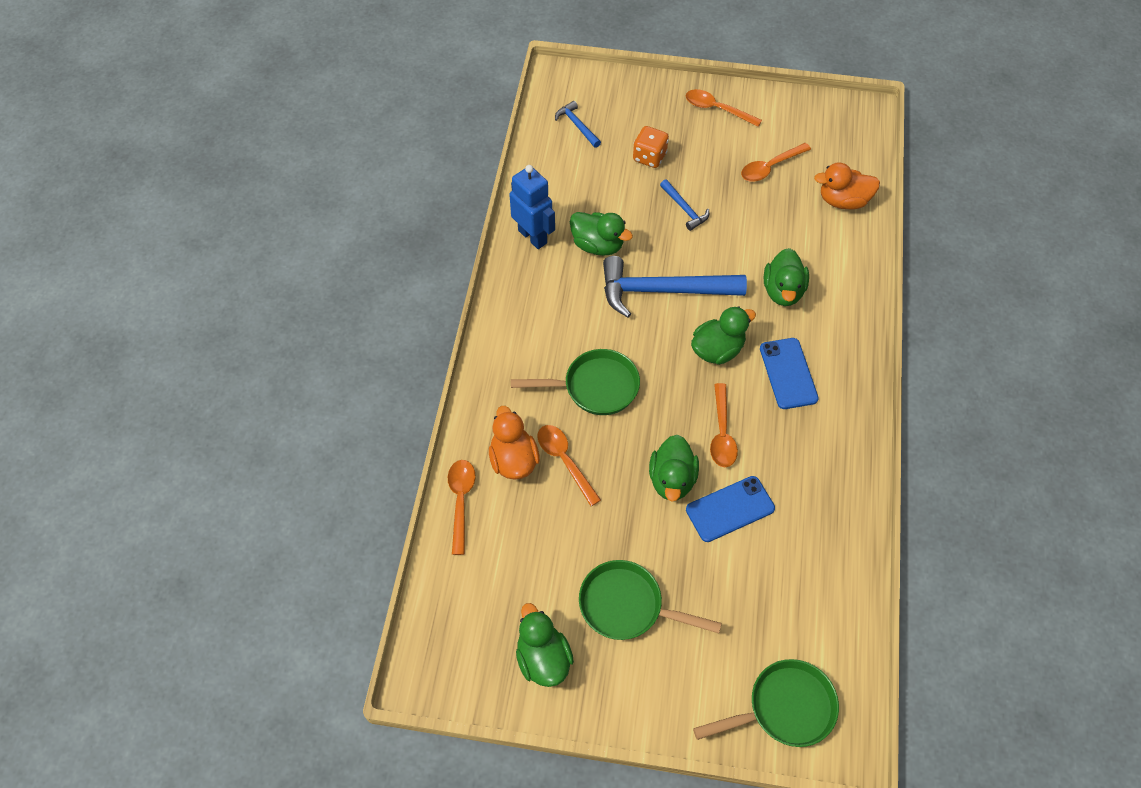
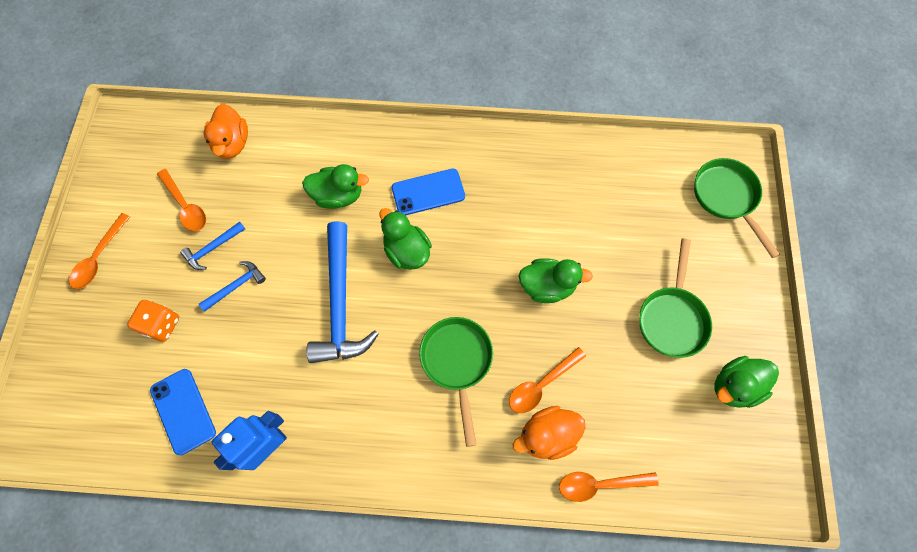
camera: 95 degrees left, 10 degrees up
blue hammer [555,101,601,148] -> blue hammer moved to [180,222,245,270]
green duck [570,212,633,256] -> none
blue phone [686,476,775,542] -> blue phone moved to [150,369,216,455]
orange spoon [710,383,738,467] -> none

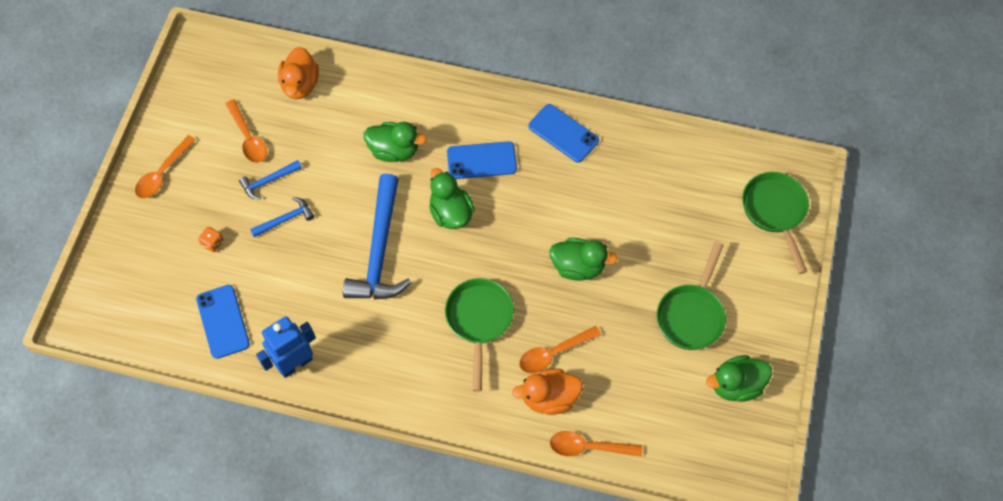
camera: 10 degrees right, 5 degrees down
orange dice [127,300,179,342] -> orange dice [198,227,224,252], size x0.61
none -> blue phone [529,104,599,163]

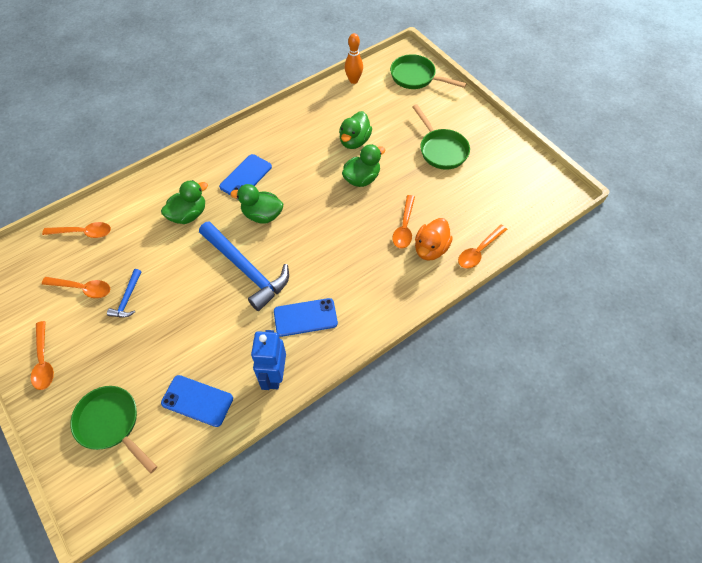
camera: 50 degrees left, 5 degrees down
orange dice [198,227,224,252] -> none
blue hammer [250,197,314,237] -> none
orange duck [278,47,319,99] -> orange spoon [42,222,111,238]
green pan [445,278,514,392] -> green pan moved to [70,386,157,474]
blue phone [529,104,599,163] -> blue phone moved to [274,298,338,337]
green duck [706,355,772,402] -> green duck moved to [339,111,372,149]
none -> orange bowling pin [345,33,363,84]

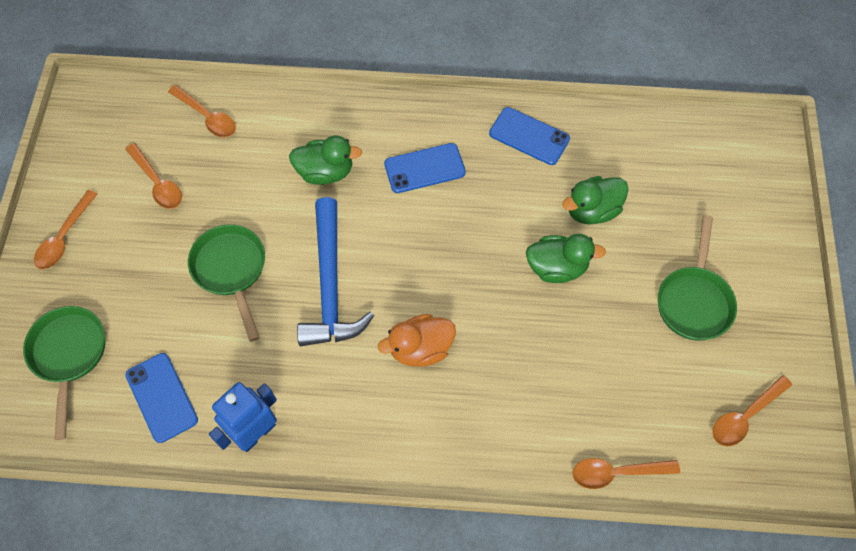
camera: 40 degrees right, 5 degrees up
blue hammer [107,269,141,317] -> none
green duck [230,184,283,224] -> none
blue phone [274,298,338,337] -> blue phone moved to [489,107,570,165]
orange bowling pin [345,33,363,84] -> none
green pan [390,54,467,89] -> green pan moved to [188,224,265,342]
orange spoon [392,195,415,249] -> orange spoon moved to [712,375,792,446]
orange duck [415,218,453,261] -> orange duck moved to [378,314,456,367]

